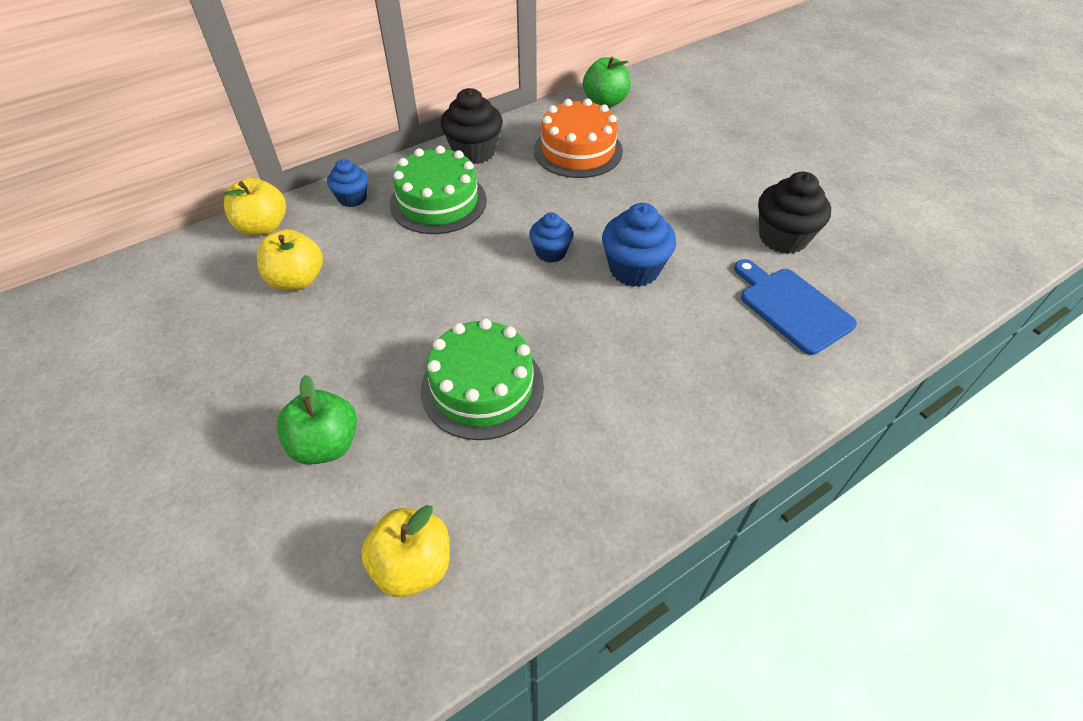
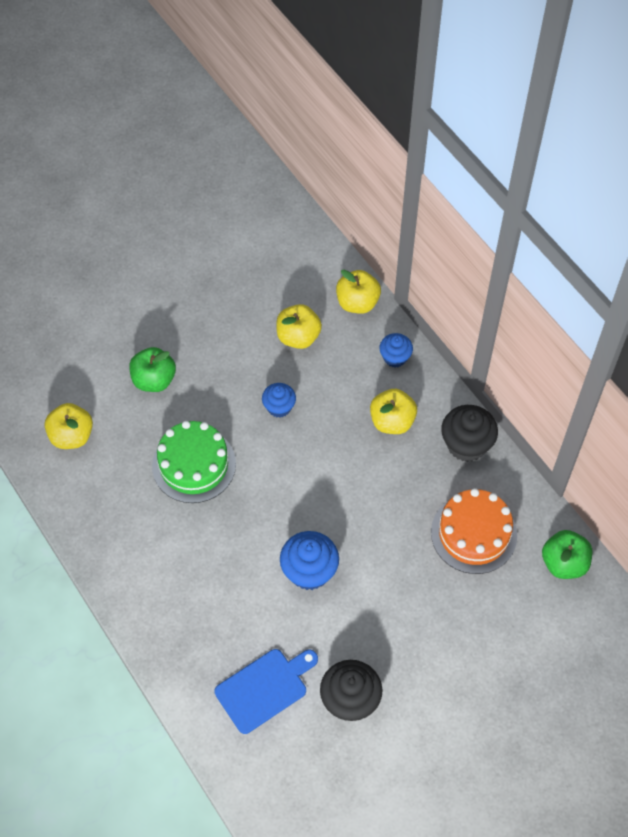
camera: 90 degrees right, 10 degrees up
green cake [390,146,487,234] -> yellow apple [370,389,417,434]
blue cupcake [529,213,573,263] -> blue cupcake moved to [262,383,296,418]

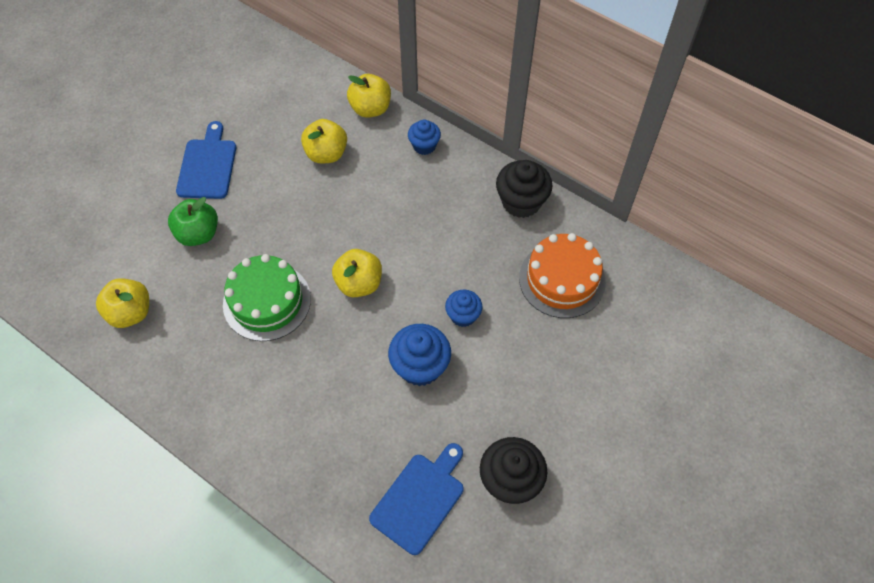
camera: 20 degrees left, 0 degrees up
blue cupcake [262,383,296,418] -> blue cupcake moved to [445,290,483,327]
yellow apple [370,389,417,434] -> yellow apple moved to [332,249,382,297]
green apple [542,530,592,579] -> none
none -> blue cutting board [176,121,236,199]

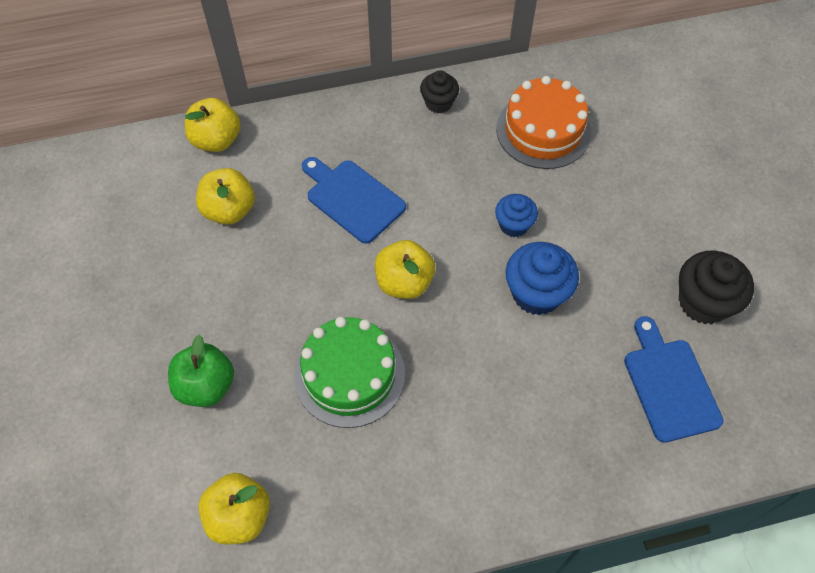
camera: 50 degrees left, 0 degrees up
blue cutting board [176,121,236,199] -> blue cutting board moved to [302,157,406,244]
blue cupcake [408,120,441,155] -> none
black cupcake [496,160,553,218] -> black cupcake [420,71,459,113], size x0.62

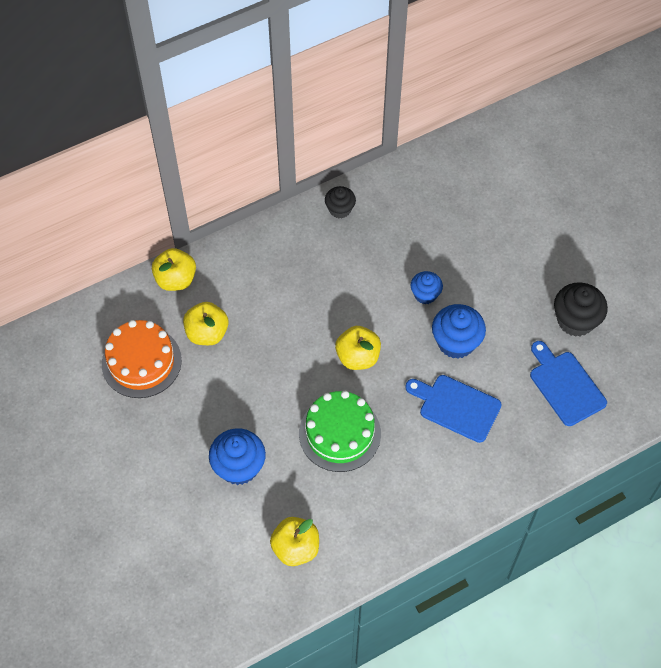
camera: 15 degrees left, 0 degrees up
green apple [168,334,234,407] -> blue cupcake [209,428,266,485]
blue cutting board [302,157,406,244] -> blue cutting board moved to [405,375,502,443]
orange cake [496,76,591,169] -> orange cake moved to [102,320,182,398]

